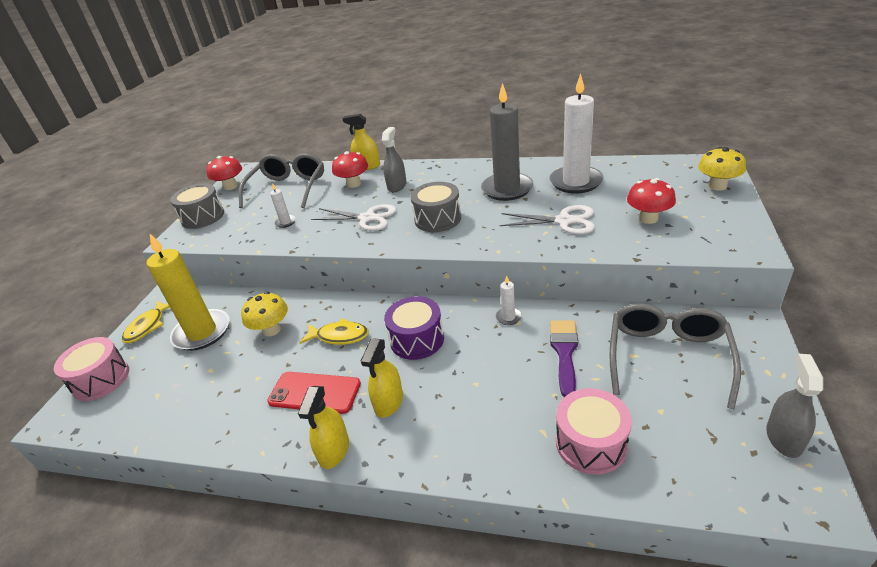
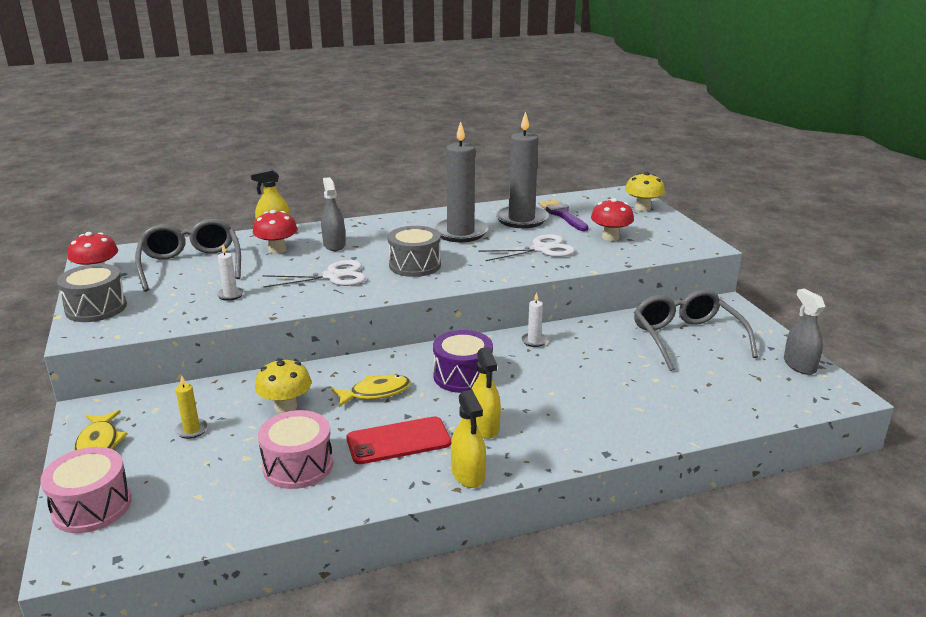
camera: 35 degrees left, 10 degrees down
yellow candle [147,234,230,351] -> yellow candle [175,375,208,439], size x0.42
white candle [549,74,604,194] -> grey candle [495,111,549,228]
purple brush [550,320,578,397] -> purple brush moved to [539,199,589,231]
pink drum [556,388,632,475] -> pink drum moved to [258,410,333,489]

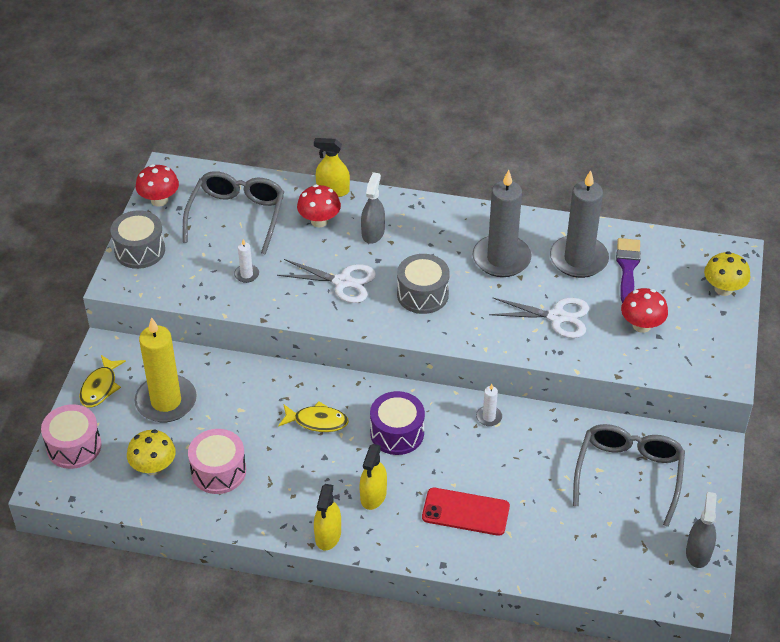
camera: 30 degrees right, 20 degrees up
yellow candle [175,375,208,439] -> yellow candle [134,317,197,422], size x2.37
yellow mushroom [255,358,311,413] -> yellow mushroom moved to [127,430,176,475]
red phone [347,416,451,464] -> red phone moved to [422,488,510,536]

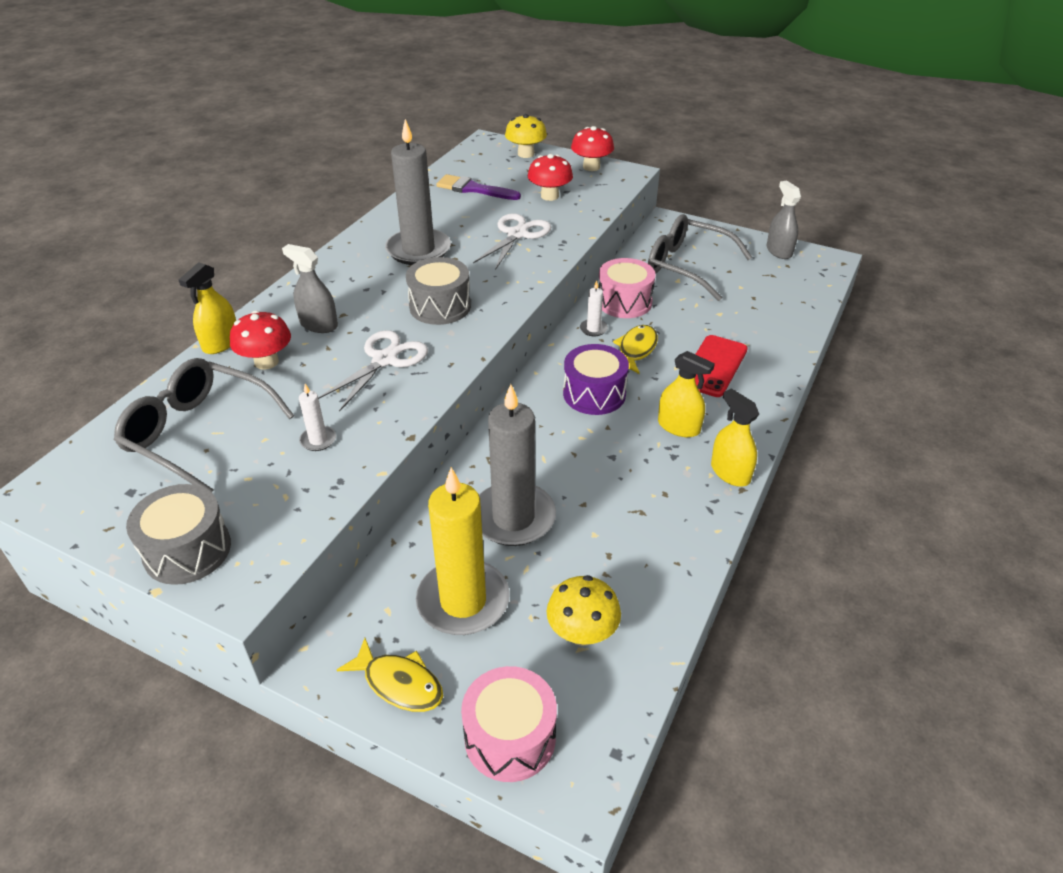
camera: 75 degrees left, 5 degrees down
red mushroom [136,164,179,207] -> red mushroom moved to [571,126,614,171]
pink drum [188,429,246,494] -> pink drum moved to [598,258,655,318]
yellow fish [278,401,349,432] -> yellow fish moved to [613,325,658,374]
yellow spray bottle [314,484,341,550] -> yellow spray bottle turned 150 degrees counterclockwise [711,388,759,487]
grey candle [550,170,609,278] -> grey candle moved to [479,384,556,546]
grey spray bottle [686,492,717,568] -> grey spray bottle turned 45 degrees clockwise [766,181,801,259]

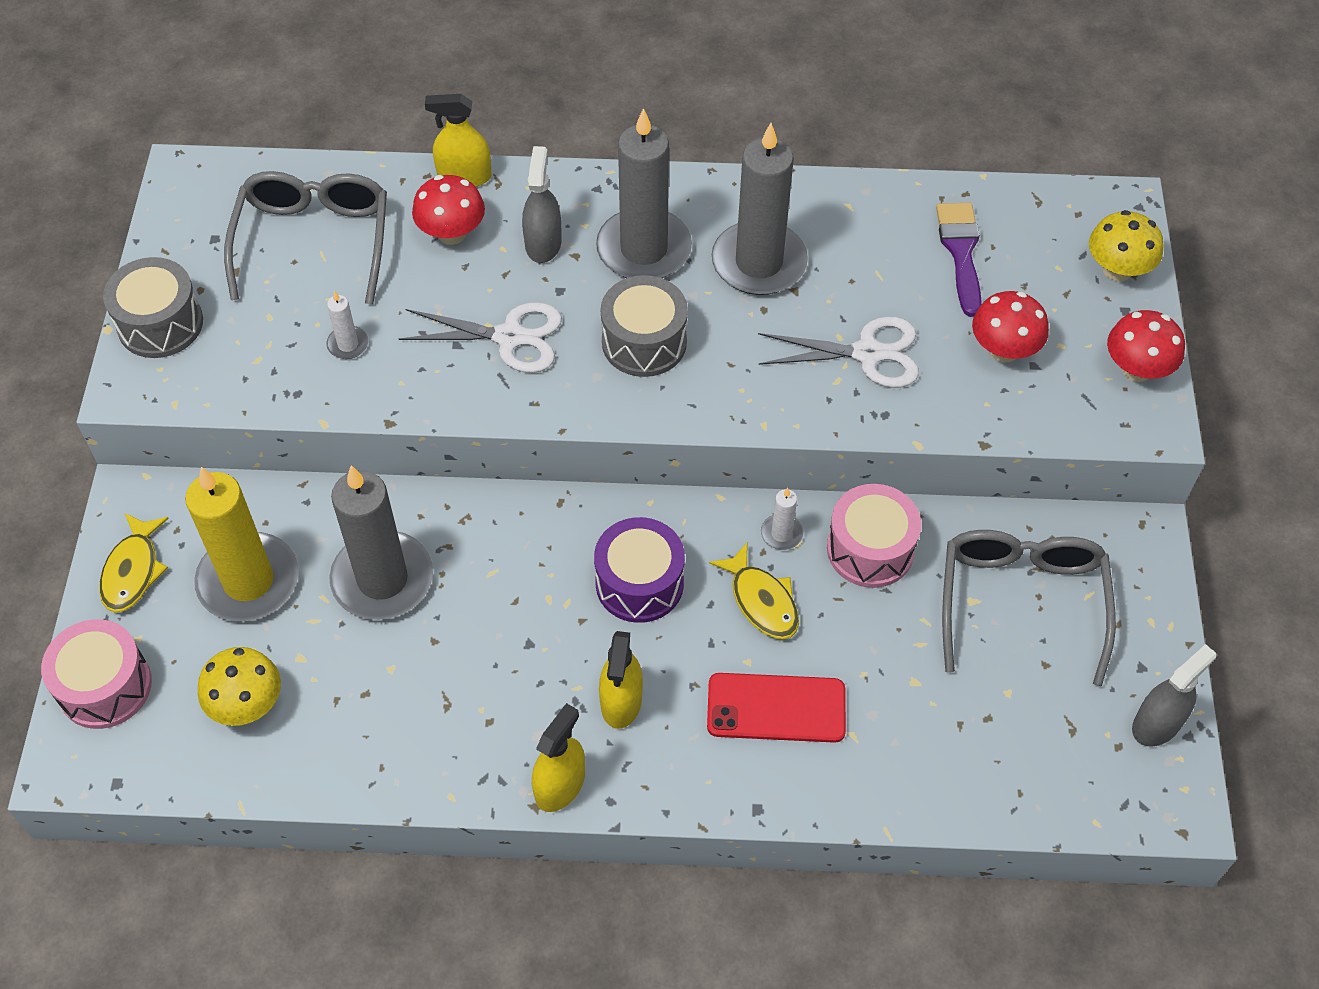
camera: 65 degrees right, 15 degrees up
yellow fish [613,325,658,374] -> yellow fish turned 60 degrees clockwise [709,543,799,639]
none -> grey candle [596,108,692,278]

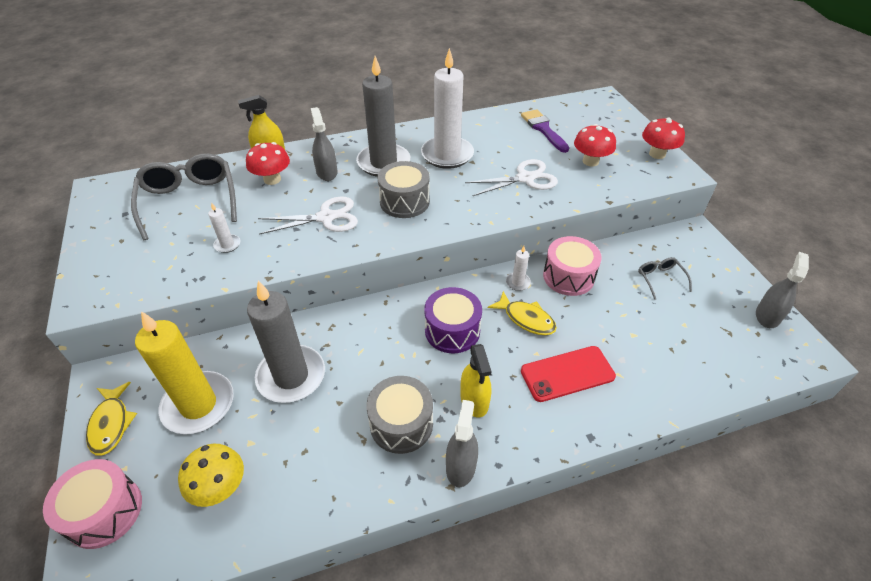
camera: 20 degrees left, 10 degrees down
grey drum [103,257,203,358] -> grey drum moved to [366,376,433,454]
yellow spray bottle [532,703,585,812] -> grey spray bottle [446,400,478,487]
grey candle [712,123,808,295] -> white candle [421,48,474,169]
grey glasses [942,530,1116,686] -> grey glasses [638,257,692,300], size x0.47
yellow mushroom [1089,210,1163,282] -> none

